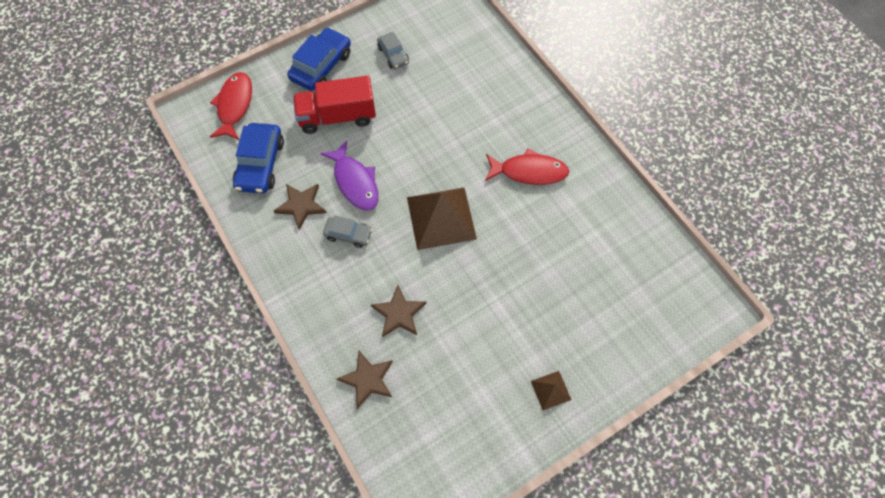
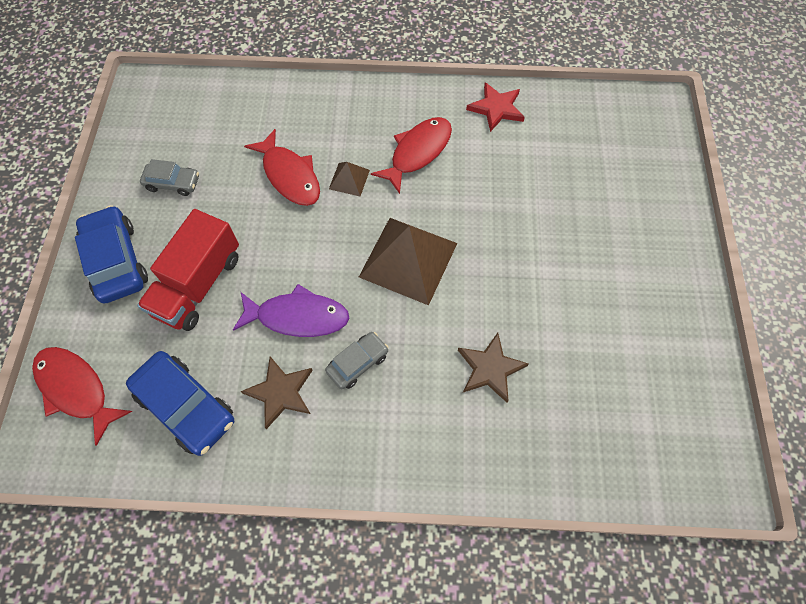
camera: 55 degrees left, 0 degrees up
brown star [337,351,393,409] -> none
brown pyramid [531,371,572,410] -> brown pyramid moved to [329,162,370,196]
none -> red fish [244,129,320,206]
none -> red star [466,82,525,132]

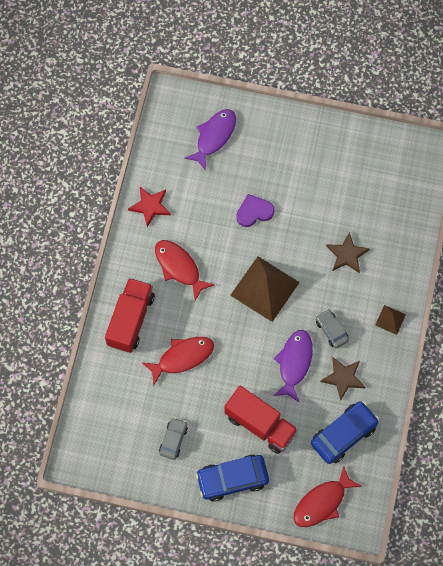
camera: 80 degrees left, 5 degrees up
brown pyramid [329,162,370,196] -> brown pyramid moved to [375,305,406,335]
none -> red truck [105,278,155,353]
none -> purple fish [184,109,236,171]
none -> purple heart [236,194,274,227]

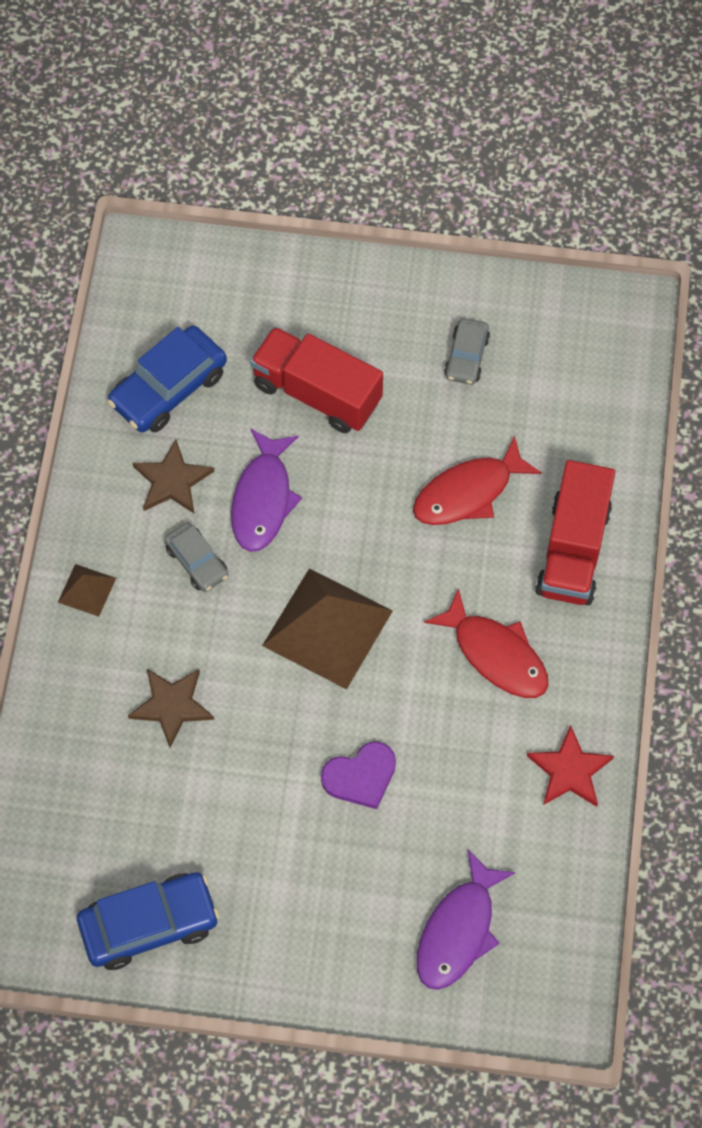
camera: 175 degrees right, 5 degrees down
blue car [196,455,269,502] -> blue car moved to [77,872,219,970]
red fish [294,466,361,527] -> none

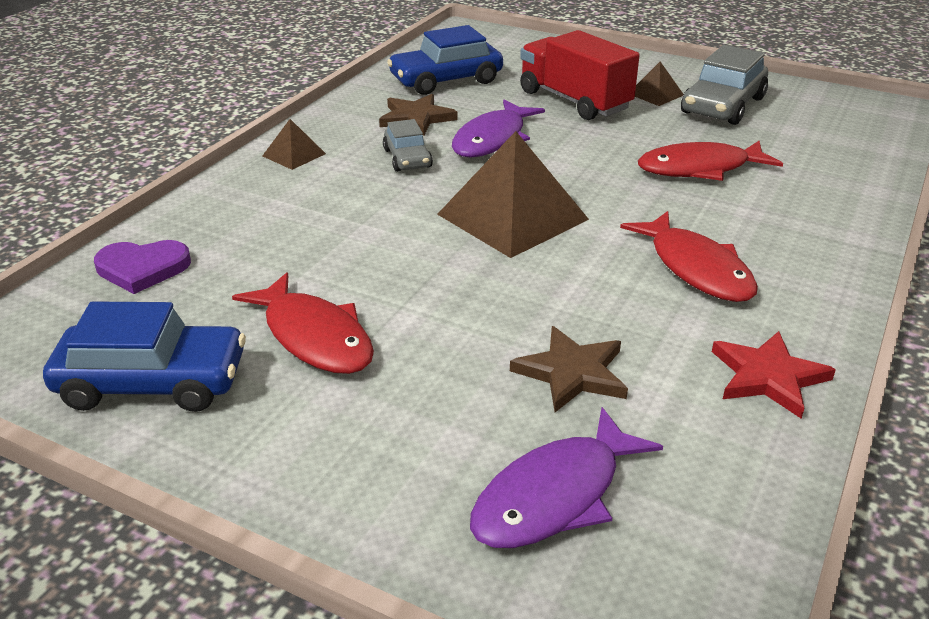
camera: 20 degrees right, 30 degrees down
brown star [128,669,214,748] -> brown star moved to [510,326,628,412]
purple heart [321,741,396,809] -> purple heart moved to [94,240,191,294]
grey car [444,318,490,385] -> grey car [681,45,768,125], size x1.71
red truck [535,460,615,605] -> none
none -> red fish [232,272,374,374]
none -> brown pyramid [635,62,684,106]

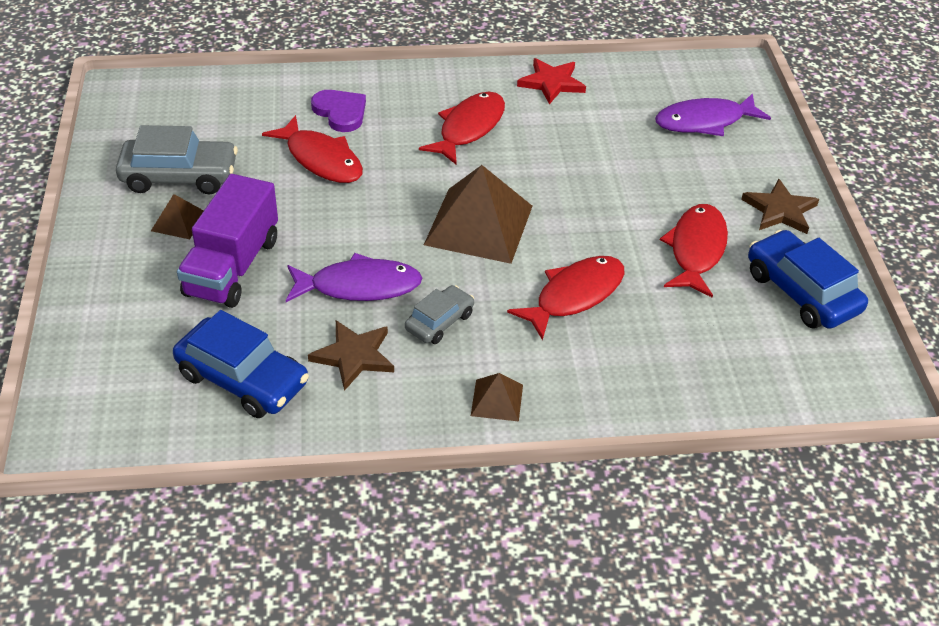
camera: 125 degrees left, 10 degrees up
purple heart [94,240,191,294] -> purple heart moved to [311,90,366,132]
purple fish [470,407,663,548] -> purple fish turned 150 degrees clockwise [655,93,771,136]
brown star [510,326,628,412] -> brown star moved to [741,179,819,234]
red truck [520,30,640,120] -> purple truck [177,174,278,308]
none -> red fish [507,256,625,340]

